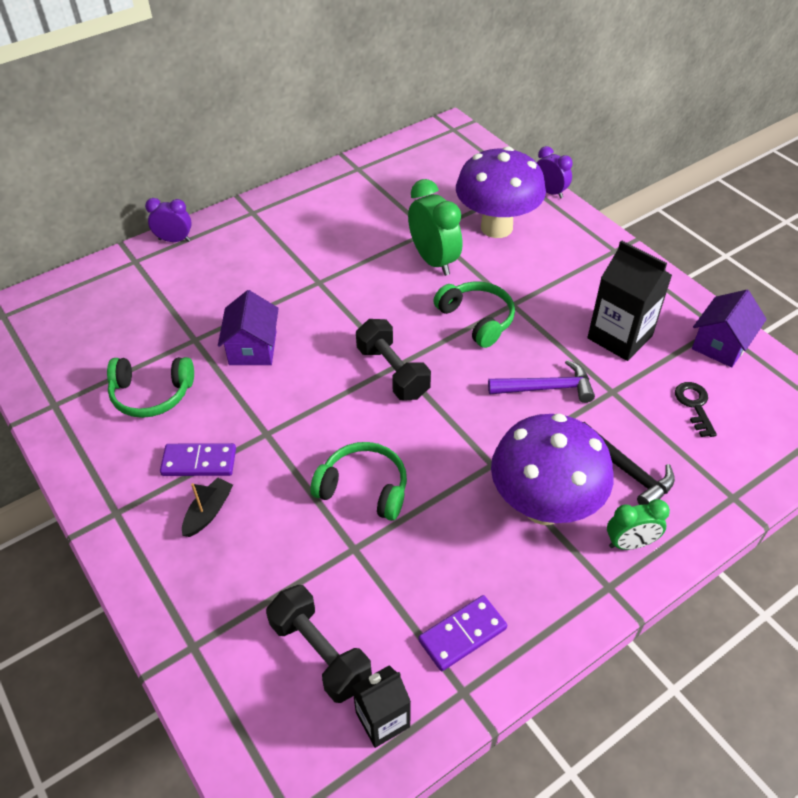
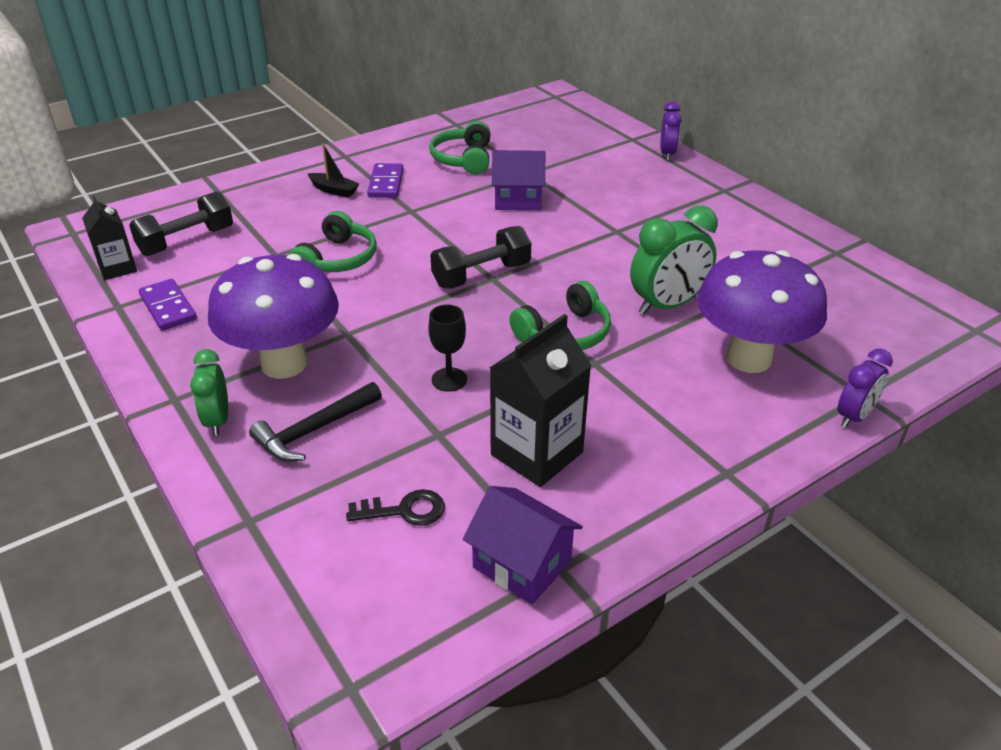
camera: 90 degrees right, 10 degrees down
purple hammer [488,360,595,403] -> black goblet [428,305,467,392]

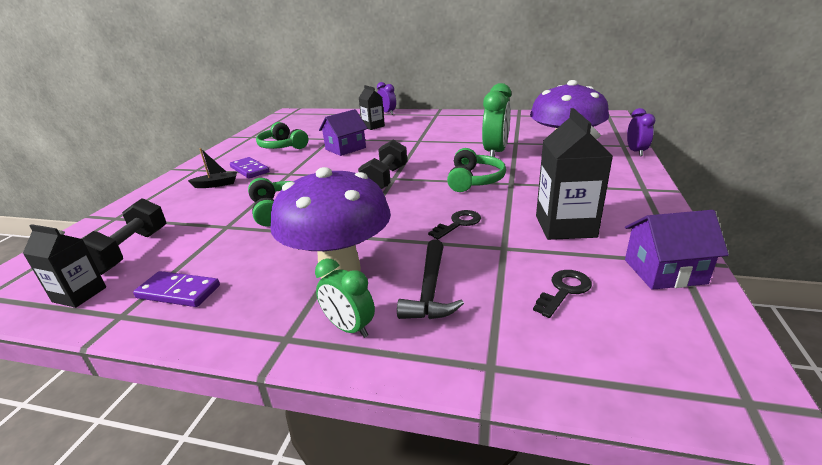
camera: 40 degrees left, 10 degrees down
black goblet [428,305,467,392] -> black key [428,210,481,240]
none -> black carton [359,85,385,130]

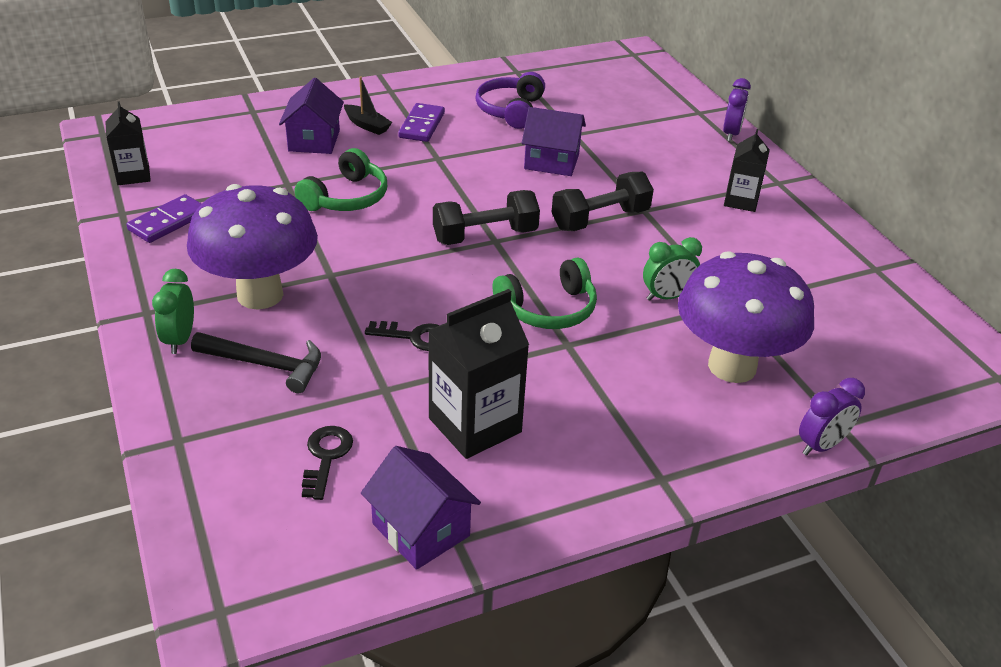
camera: 50 degrees right, 10 degrees up
black dumbbell [82,198,167,275] -> black dumbbell moved to [552,172,654,231]
purple domino [133,271,220,307] -> purple domino turned 60 degrees clockwise [126,194,202,243]
green headphones [256,122,308,149] -> purple headphones [475,72,545,129]
black carton [359,85,385,130] -> black carton moved to [724,129,770,212]
black hammer [397,239,464,319] -> black hammer turned 135 degrees counterclockwise [191,332,321,393]
green clock [482,83,511,157] -> green clock [643,237,702,301], size x0.61
black key [533,270,592,318] -> black key turned 90 degrees counterclockwise [302,426,353,500]
none -> purple house [279,78,344,154]

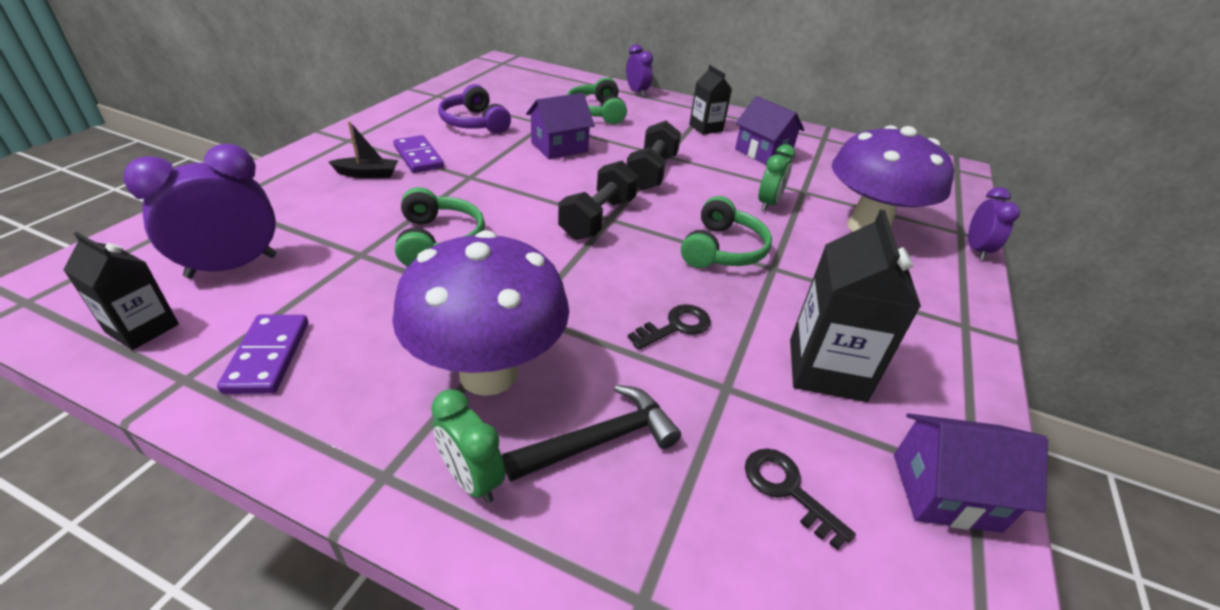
camera: 45 degrees left, 0 degrees up
purple house [279,78,344,154] -> purple house moved to [735,96,804,164]
none -> purple clock [123,144,277,278]
none -> green headphones [567,77,627,124]

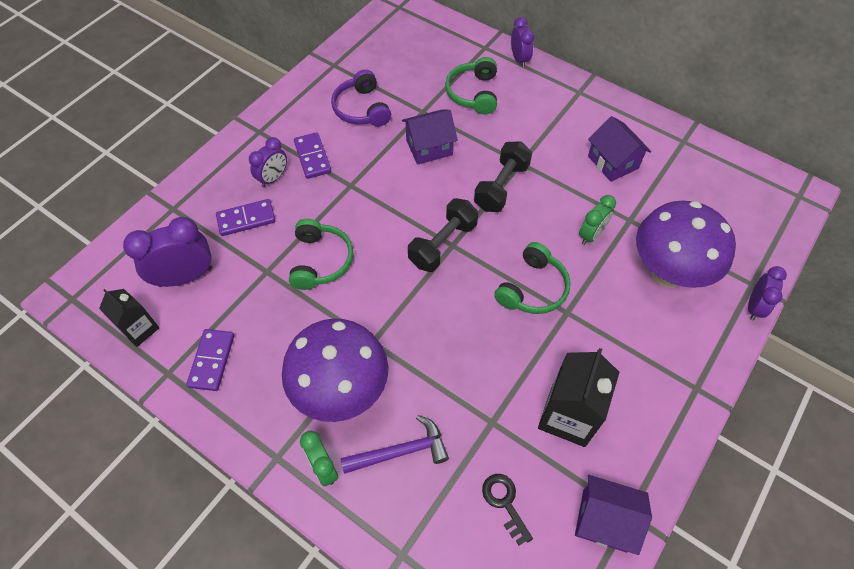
camera: 15 degrees right, 20 degrees up
black boat [329,121,398,178] -> purple clock [249,137,287,187]
black hammer [502,385,681,482] -> purple hammer [341,415,449,474]
black key [628,304,711,350] -> none
black carton [689,65,732,135] -> none
none -> purple domino [216,199,276,236]

